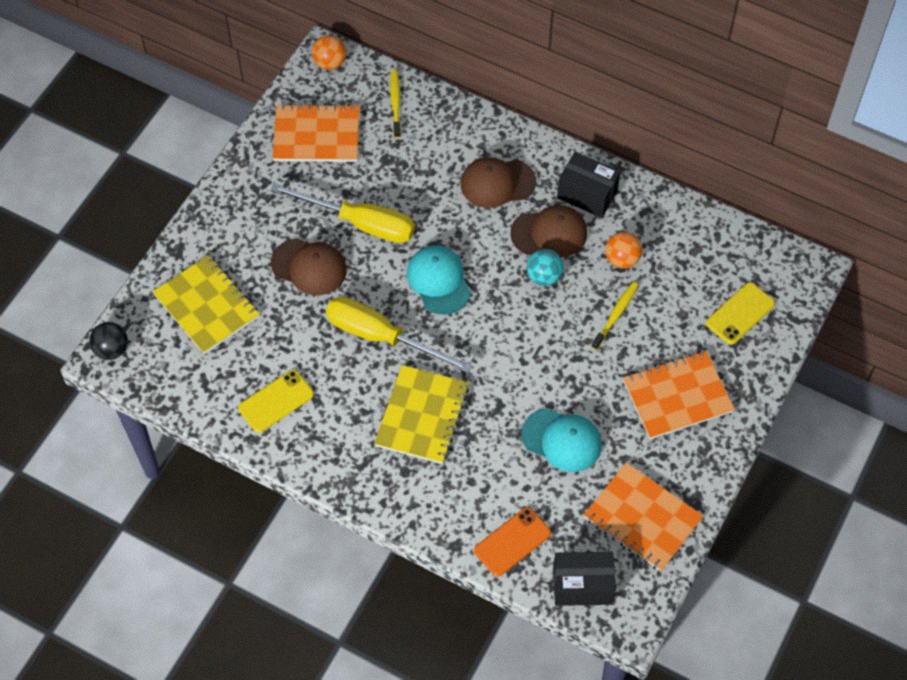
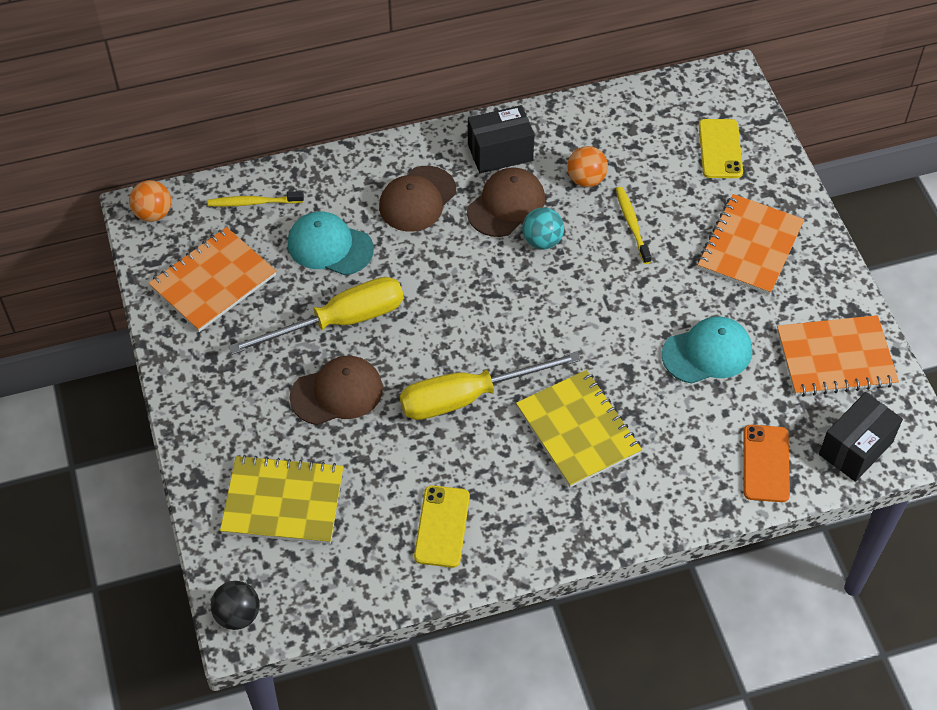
camera: 45 degrees left, 5 degrees down
yellow toothbrush [390,70,401,138] -> yellow toothbrush turned 45 degrees counterclockwise [207,191,304,207]
turquoise cap [407,245,471,315] -> turquoise cap moved to [288,212,374,275]

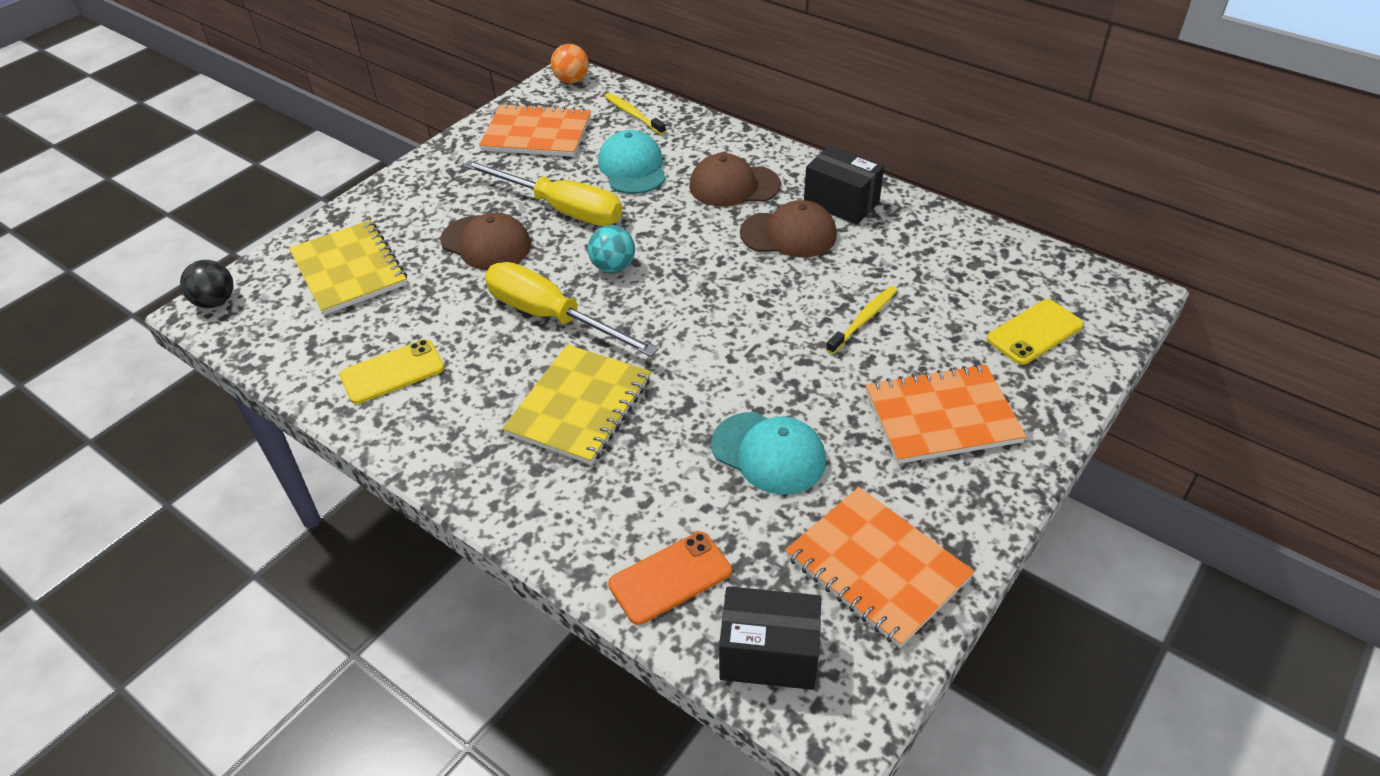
camera: 55 degrees right, 10 degrees down
turquoise ball [522,207,564,249] -> turquoise ball moved to [588,225,635,273]
orange ball [567,146,608,187] -> none

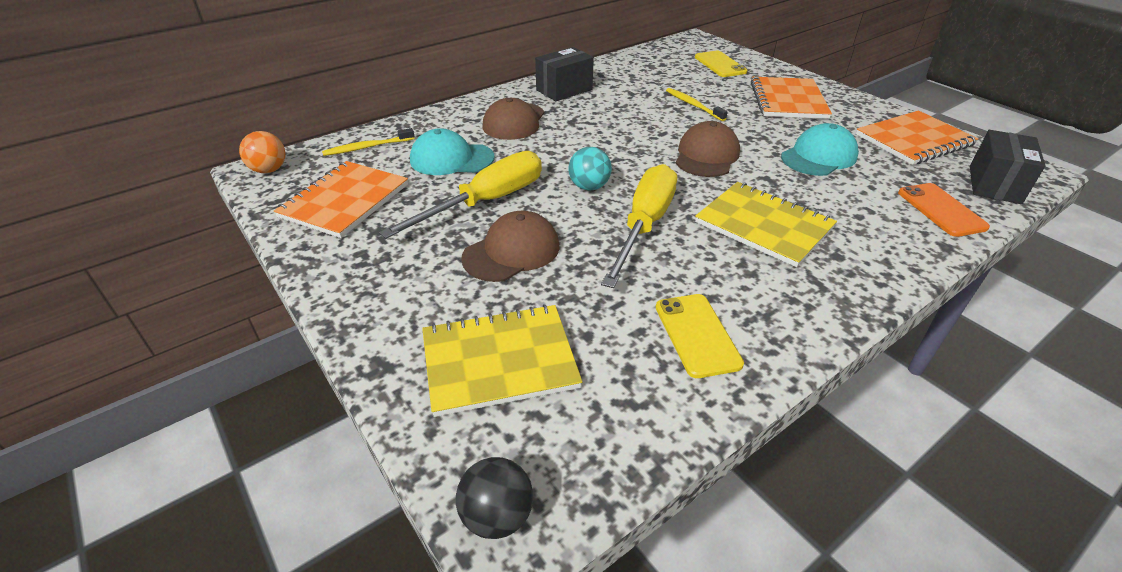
camera: 75 degrees left, 5 degrees down
yellow screwdriver [485,262,658,357] -> yellow screwdriver turned 150 degrees clockwise [601,164,677,288]
brown cap [740,200,837,258] -> brown cap moved to [676,121,740,177]

